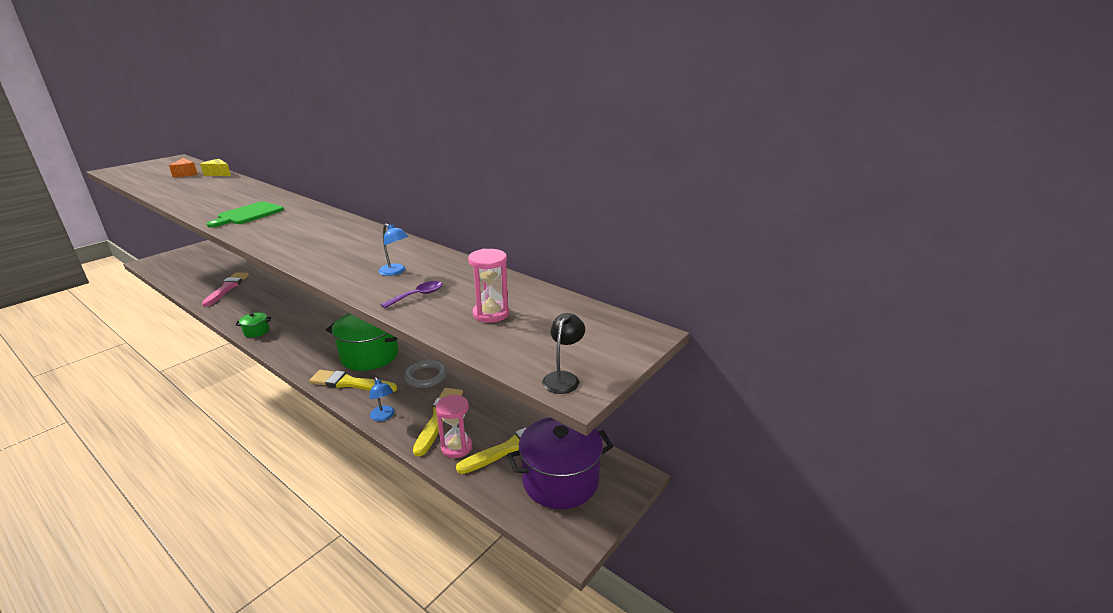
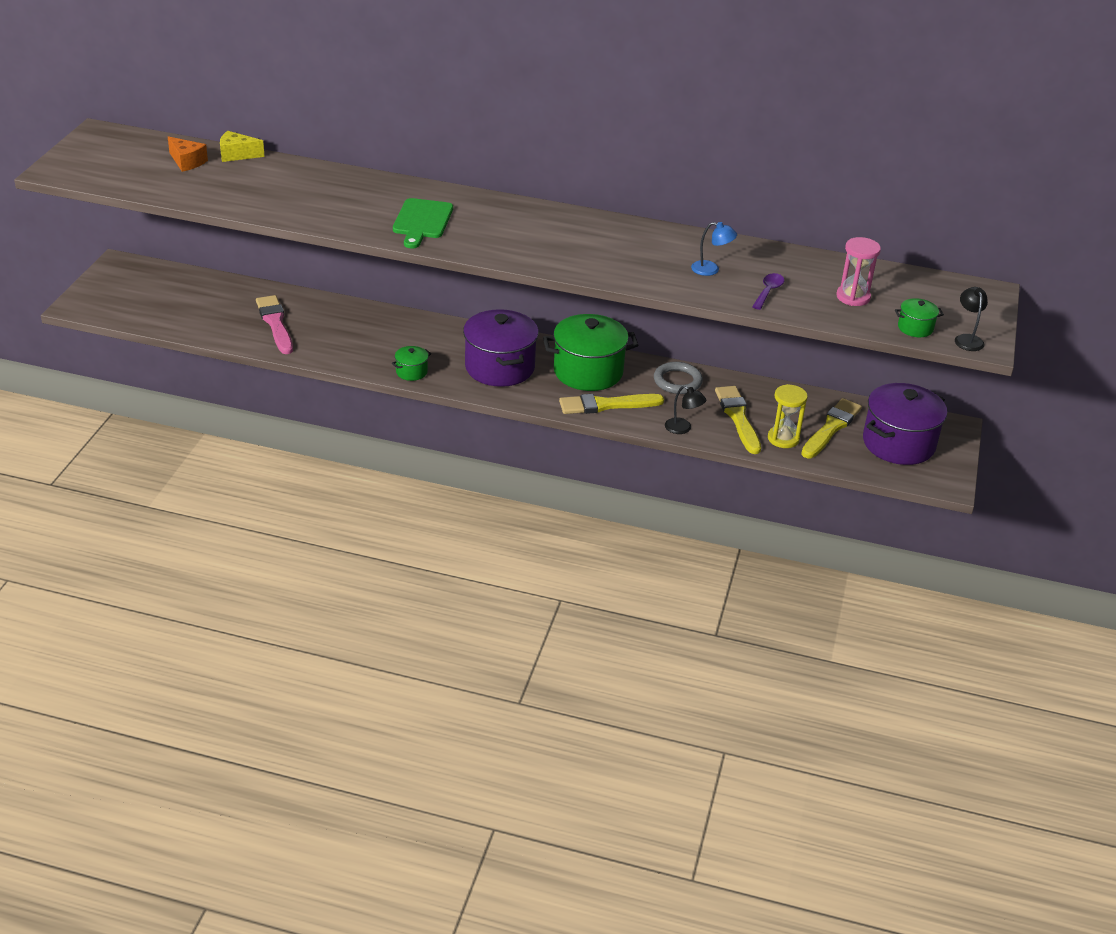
camera: 25 degrees left, 10 degrees up
blue lamp [369,377,395,421] -> black lamp [665,386,706,434]
pink hourglass [436,395,472,458] -> yellow hourglass [768,384,808,448]
none -> purple pot [463,309,539,387]
none -> green pot [895,298,944,337]

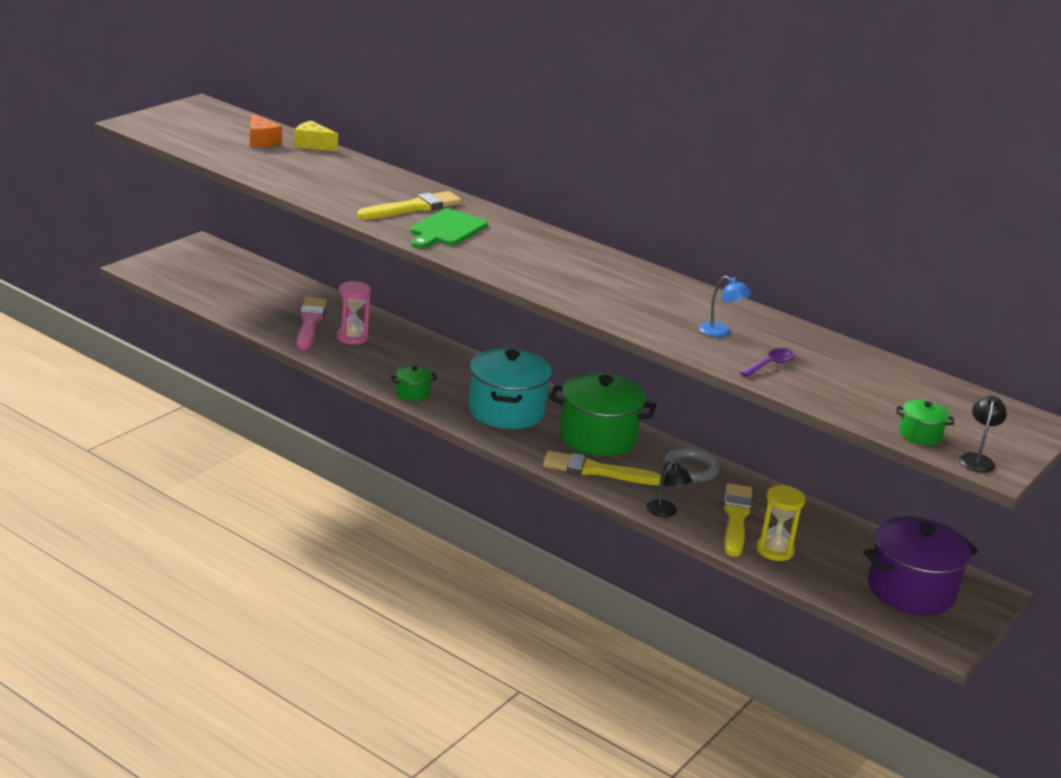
camera: 20 degrees right, 10 degrees down
purple pot [463,309,539,387] -> turquoise pot [469,348,552,429]
yellow brush [801,398,862,458] -> yellow brush moved to [357,191,462,219]
pink hourglass [837,237,881,306] -> pink hourglass moved to [337,281,371,345]

